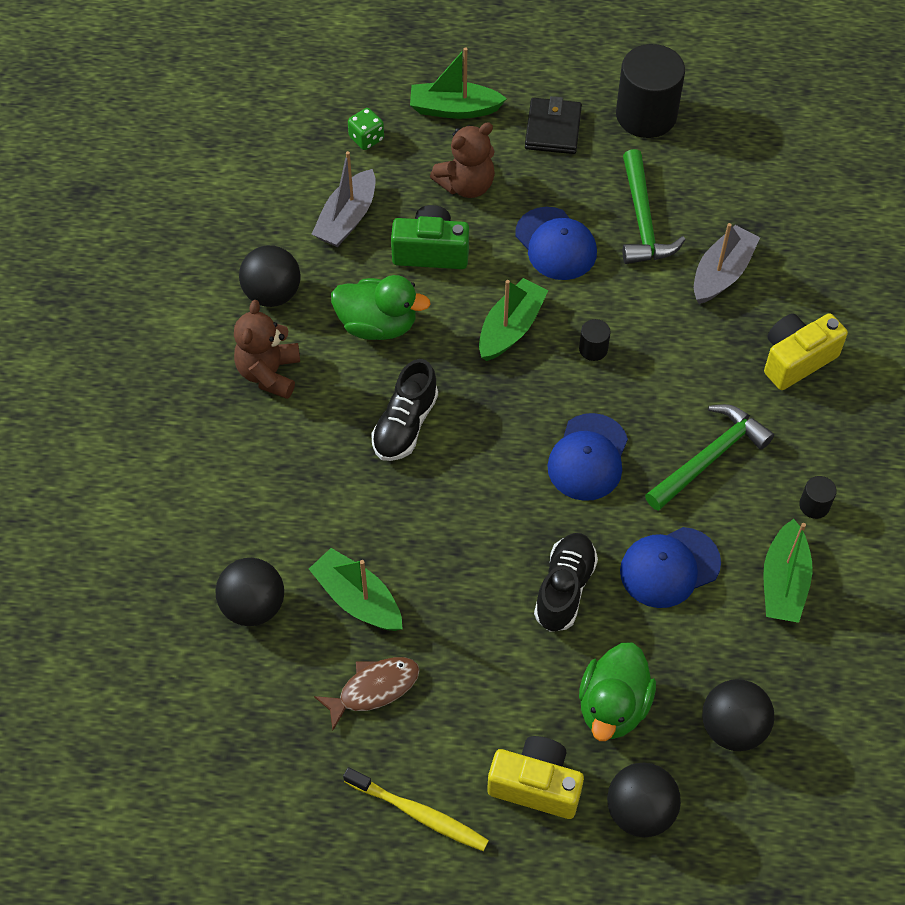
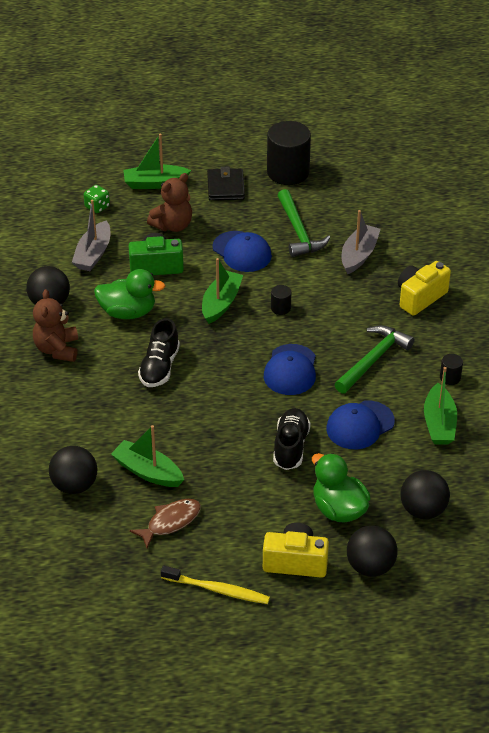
camera: 10 degrees left, 15 degrees down
green duck [579,642,656,741] -> green duck turned 135 degrees clockwise [312,453,371,523]

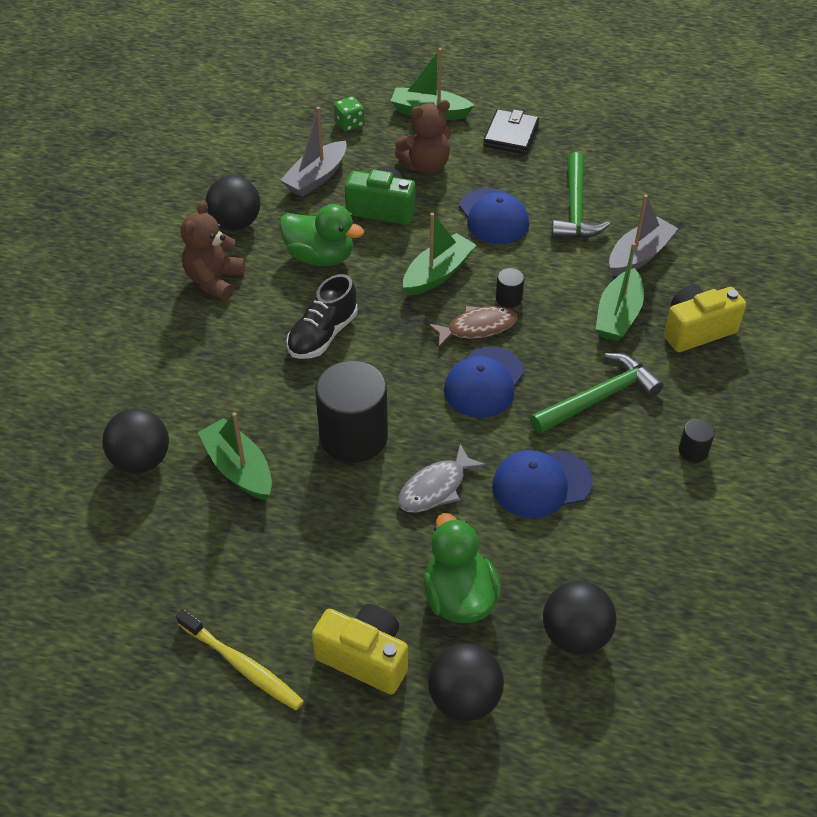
camera: 20 degrees right, 5 degrees up
brown fish [130,499,201,548] -> brown fish moved to [427,306,517,348]
black cylinder [267,121,311,185] -> black cylinder moved to [315,361,388,463]
black shoe [273,408,311,470] -> grey fish [398,444,487,513]
green boat [424,367,457,445] -> green boat moved to [596,242,644,341]

